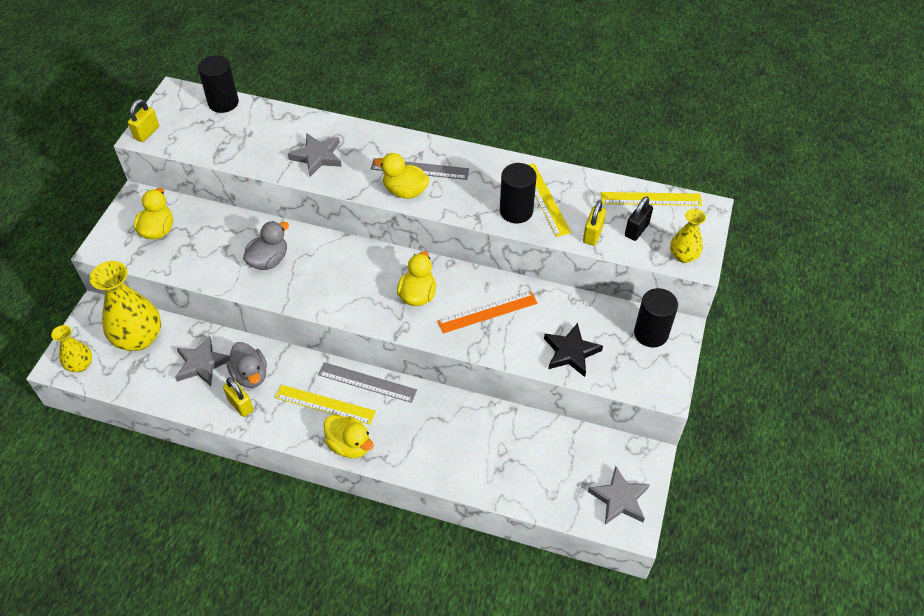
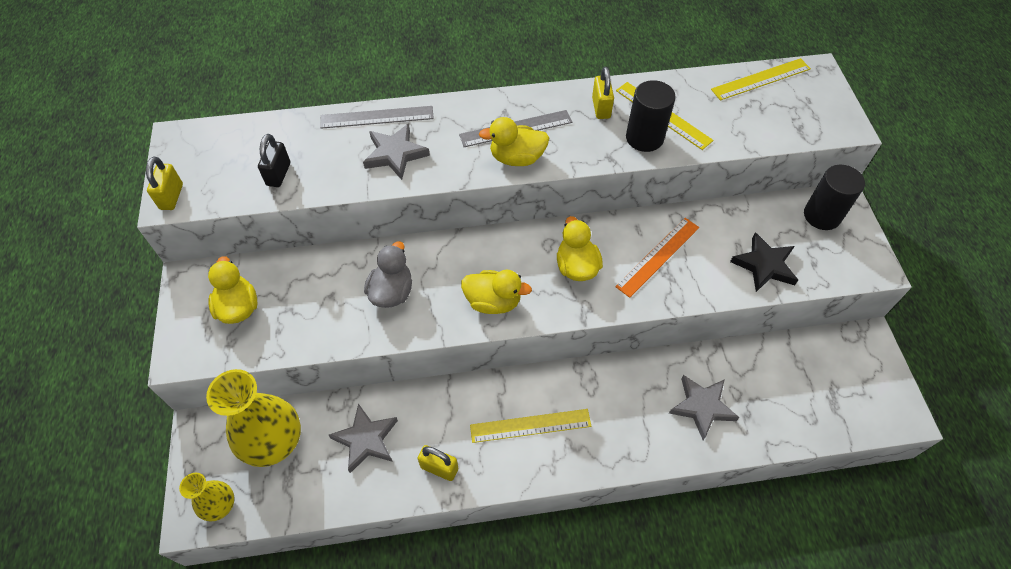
camera: 25 degrees left, 5 degrees up
black cylinder [198,55,239,113] -> none
grey duck [227,342,267,388] -> none
grey ruler [318,362,417,403] -> grey ruler moved to [320,106,434,129]
yellow duck [324,415,374,458] -> yellow duck moved to [461,270,532,314]
yellow padlock [583,200,606,246] -> yellow padlock moved to [592,67,614,119]
grey star [588,466,650,525] -> grey star moved to [669,375,740,440]
black padlock [625,197,653,241] -> black padlock moved to [258,134,290,187]
yellow vase [670,209,706,263] -> none

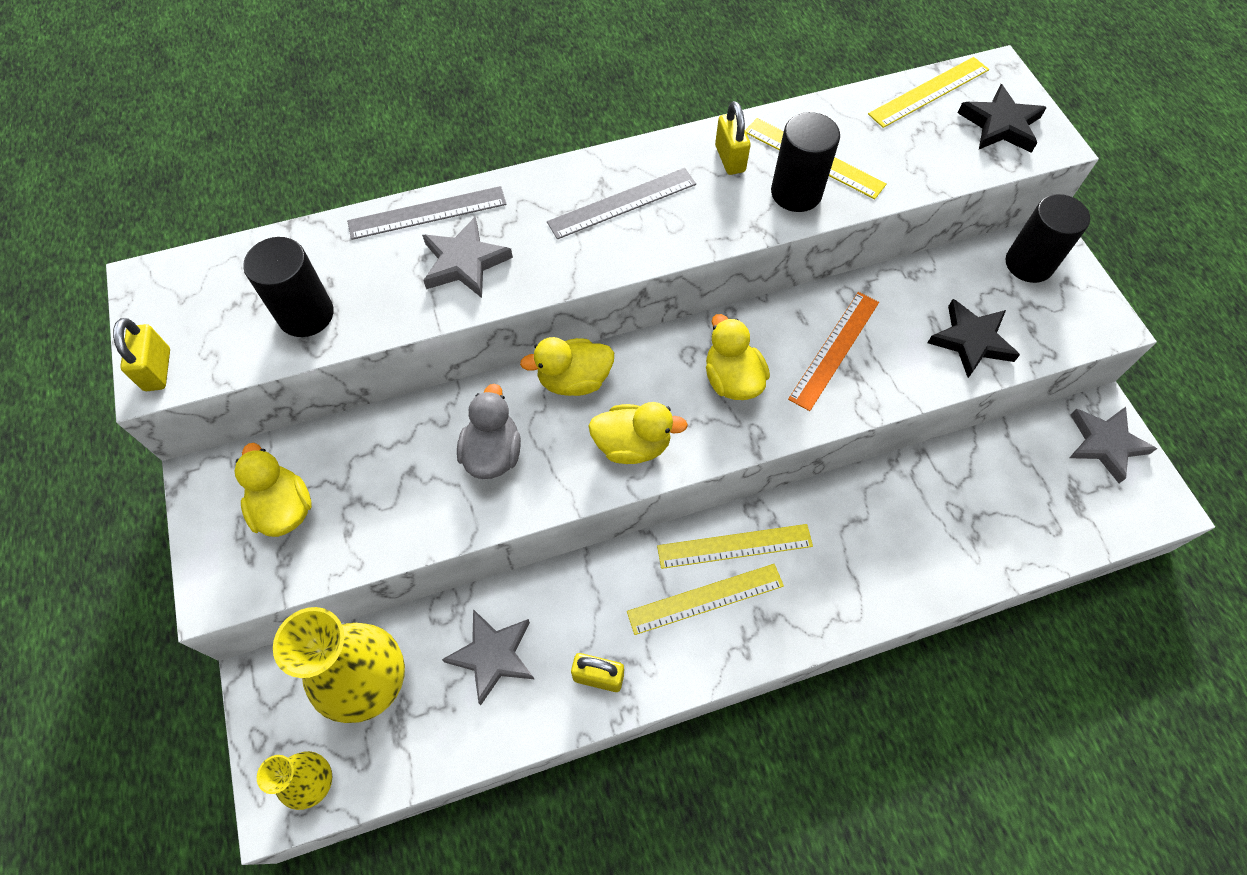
camera: 10 degrees left, 5 degrees up
black padlock [258,134,290,187] -> black cylinder [243,237,334,337]
yellow duck [479,117,549,166] -> yellow duck moved to [520,337,614,396]
grey star [669,375,740,440] -> grey star moved to [1069,407,1157,483]
none -> yellow ruler [657,524,813,569]
none -> black star [958,84,1047,153]

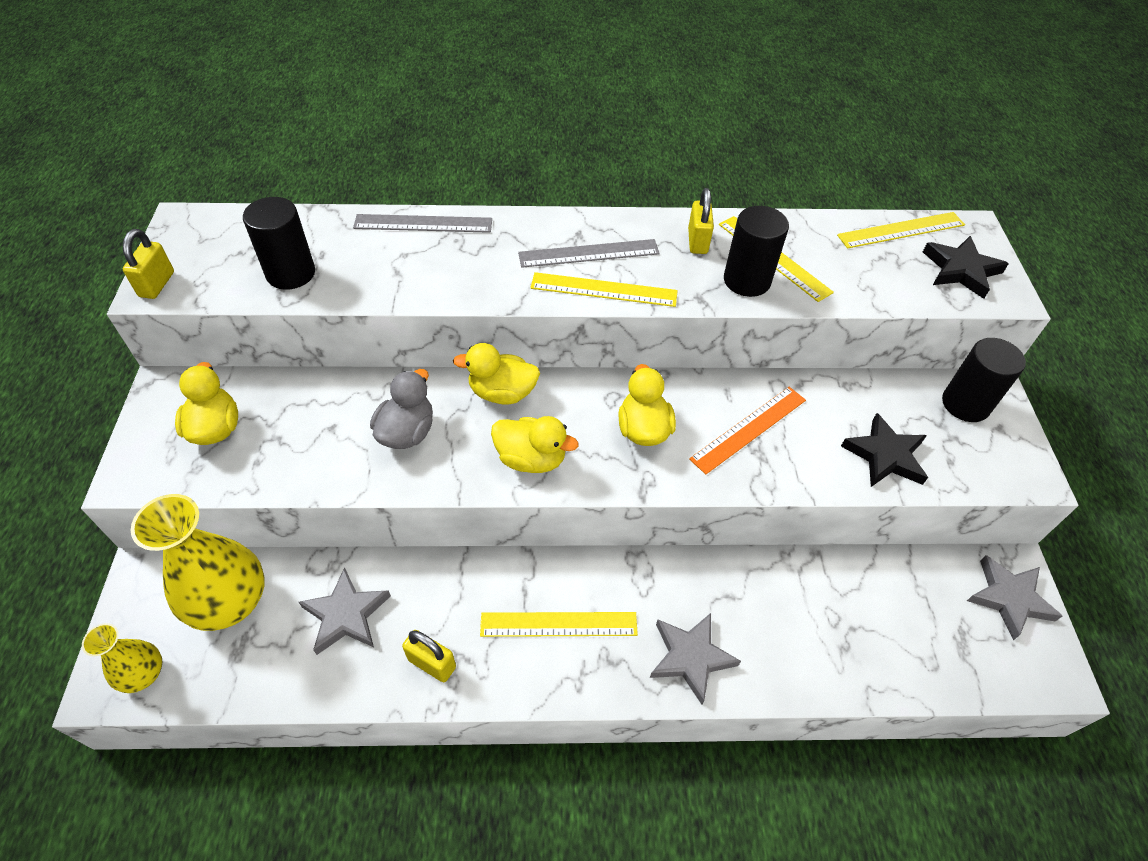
camera: 15 degrees right, 10 degrees down
grey star [422,217,513,298] -> grey star moved to [650,613,741,705]
yellow ruler [657,524,813,569] -> yellow ruler moved to [530,272,678,307]

